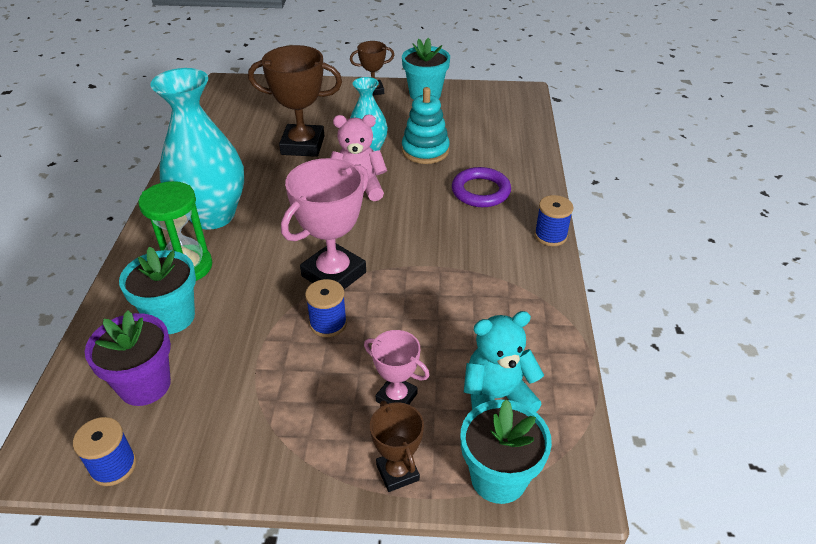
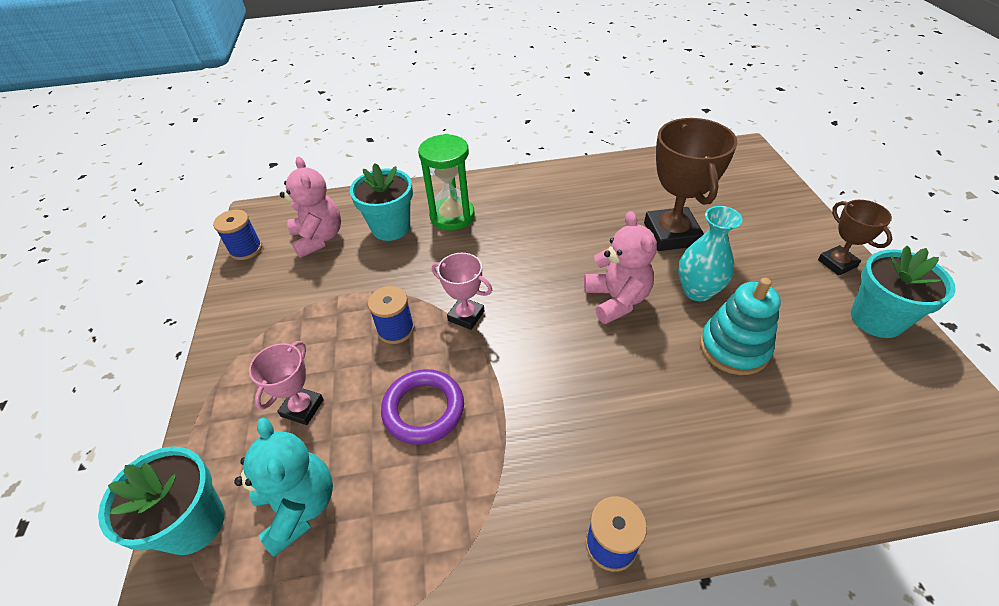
camera: 80 degrees right, 5 degrees up
purple flower pot [85,310,171,406] -> pink teddy bear [280,157,341,258]
turquoise vase [150,68,244,230] -> none
pink trophy [281,158,369,289] -> pink trophy [432,253,492,330], size x0.55
brown trophy [370,400,424,492] -> none
purple ring [452,167,511,207] -> purple ring moved to [381,369,464,445]

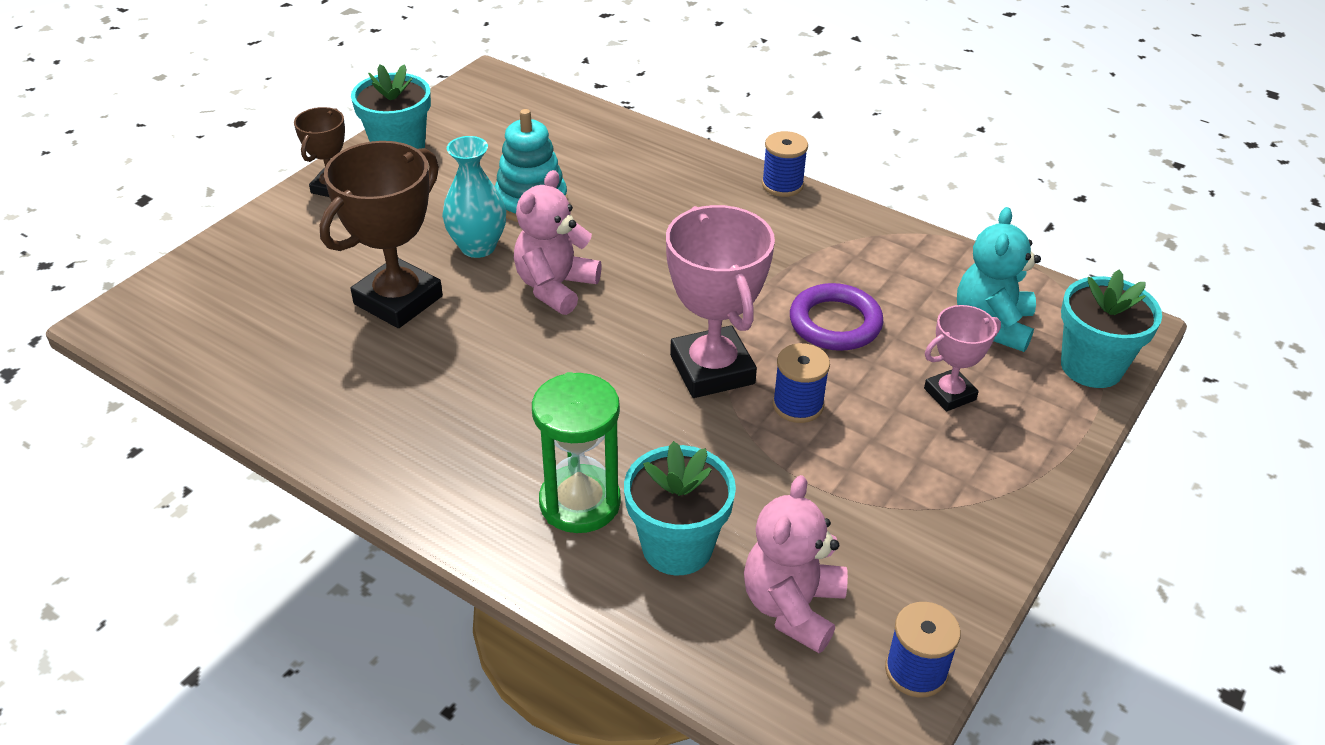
camera: 140 degrees left, 5 degrees down
pink trophy [432,253,492,330] -> pink trophy [666,205,775,398], size x1.80

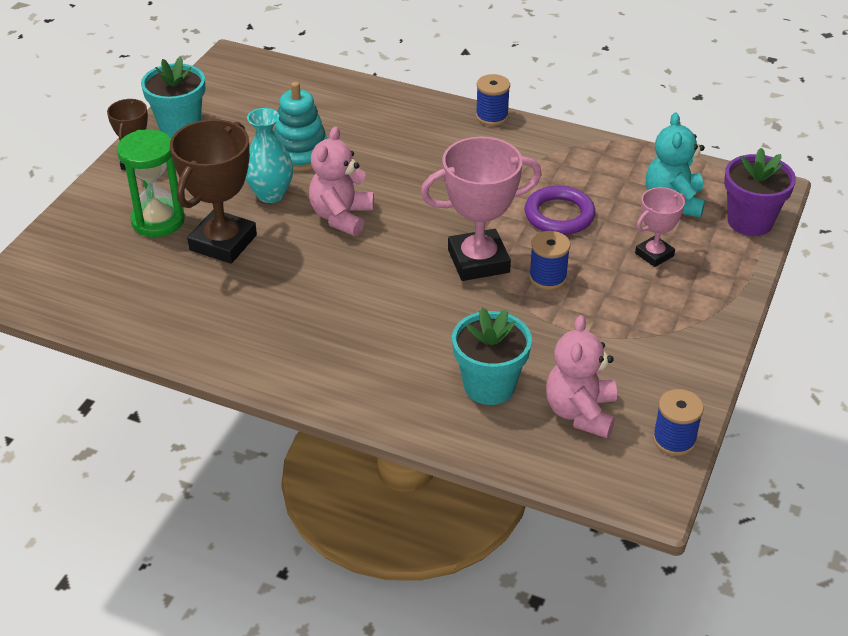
camera: 10 degrees left, 0 degrees up
green hourglass [532,372,621,533] -> green hourglass moved to [117,129,185,237]
pink trophy [666,205,775,398] -> pink trophy turned 75 degrees counterclockwise [421,137,542,281]
turquoise flower pot [1061,270,1162,388] -> purple flower pot [724,148,796,236]

